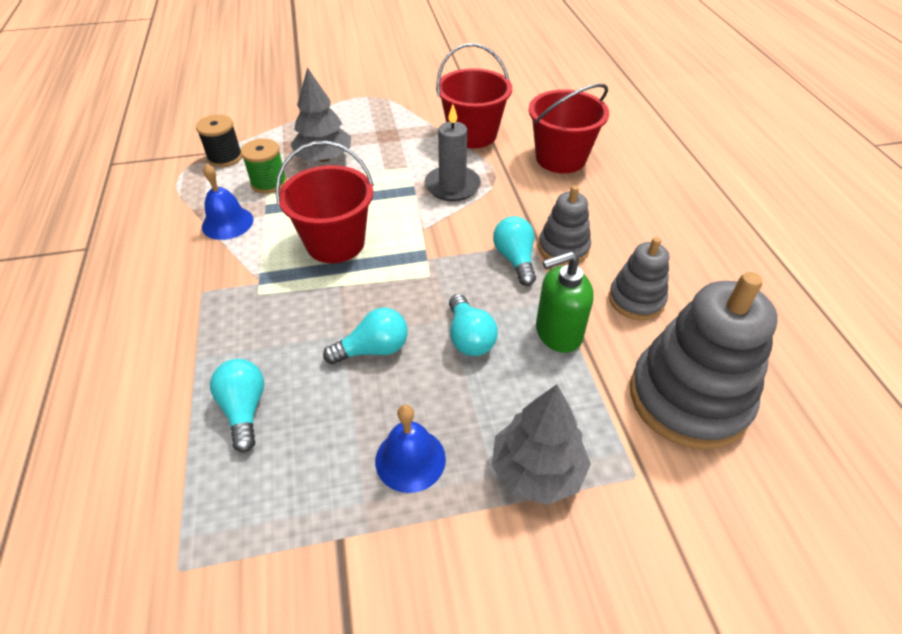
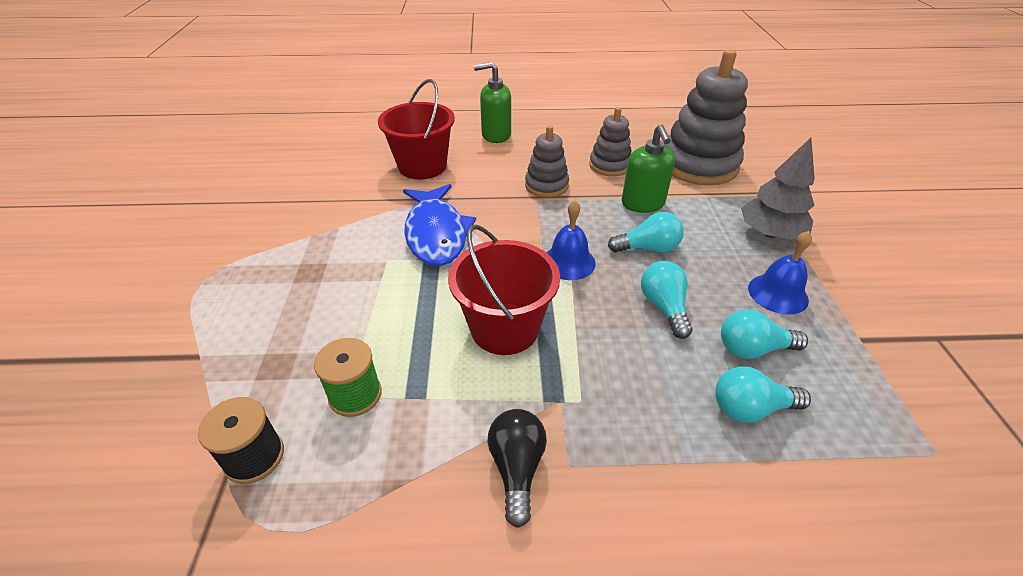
camera: 80 degrees left, 5 degrees down
blue bell [202,164,253,240] -> blue bell moved to [546,200,596,280]
grey tree [290,67,351,162] -> none
grey candle [424,104,481,202] -> blue fish [403,184,476,266]
red bucket [436,43,512,148] -> none
turquoise light bulb [493,216,536,286] -> turquoise light bulb moved to [721,309,808,359]
none -> green soap dispenser [474,62,511,143]
none -> black light bulb [487,409,547,528]

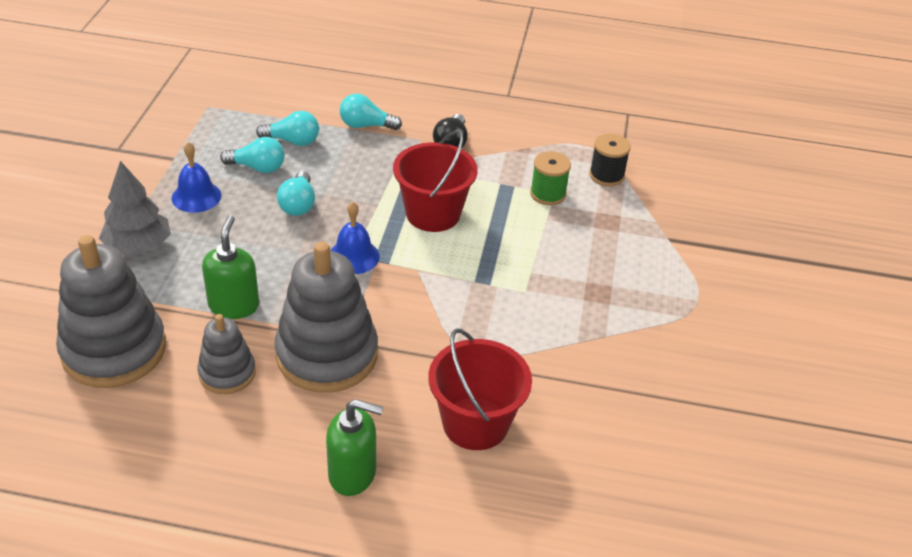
camera: 170 degrees left, 0 degrees up
blue fish [403,184,476,266] -> none
grey stacking toy [525,126,569,198] -> grey stacking toy [274,242,378,393], size x1.84
turquoise light bulb [608,212,684,253] -> turquoise light bulb moved to [340,94,402,130]

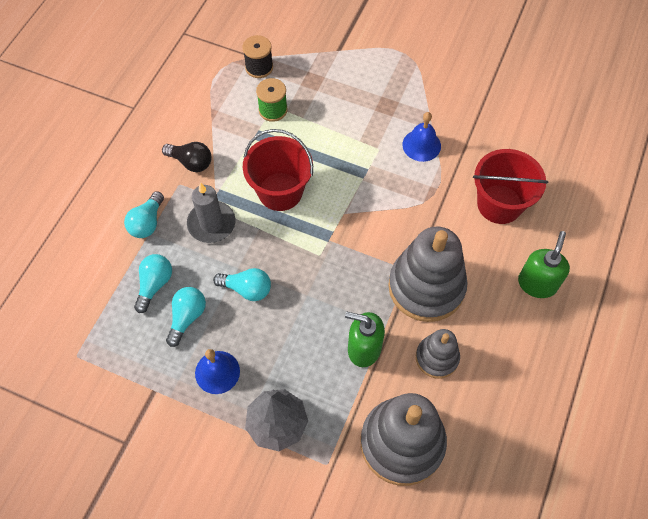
camera: 75 degrees left, 20 degrees up
blue bell [330,202,380,274] -> blue bell moved to [402,112,441,162]
none -> grey candle [187,182,235,243]

